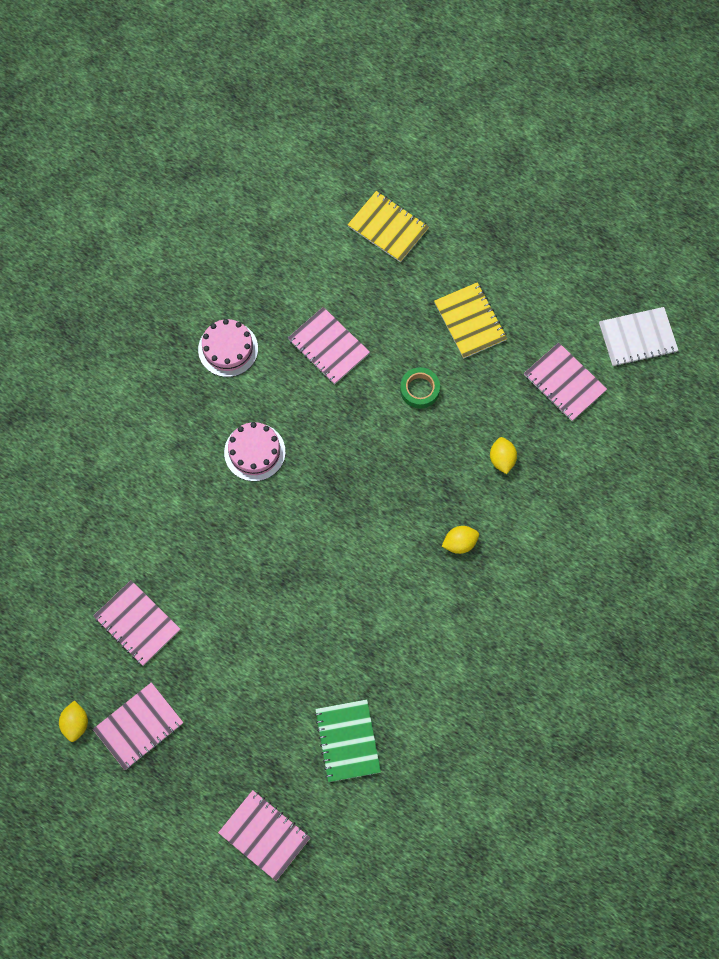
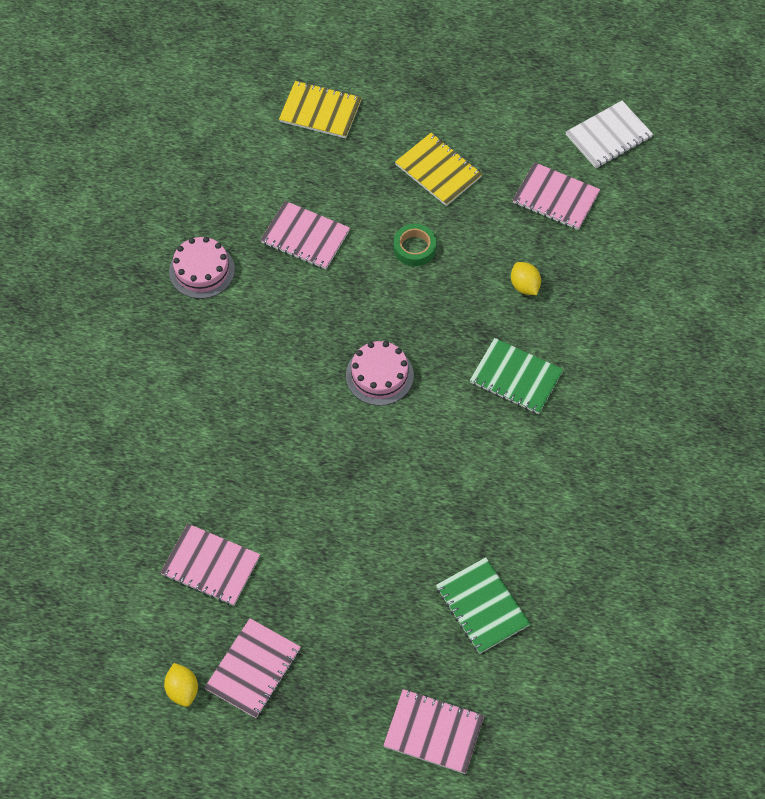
camera: 20 degrees left, 10 degrees down
pink cake [224,422,285,481] -> pink cake moved to [346,341,414,406]
yellow lemon [442,526,479,554] -> green notebook [470,338,564,414]

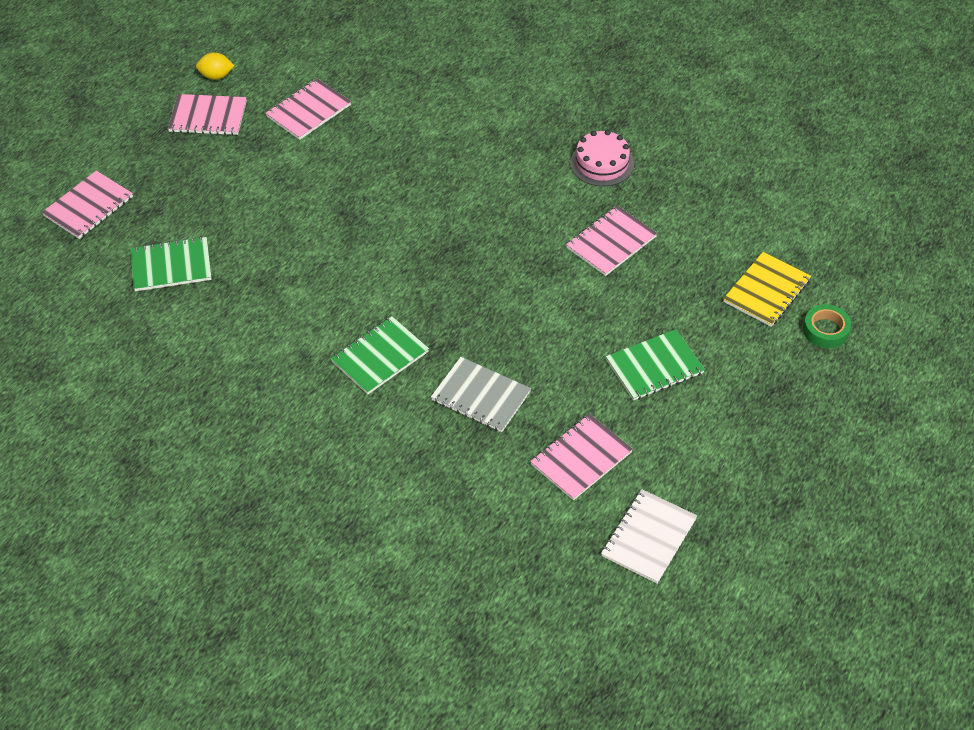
camera: 110 degrees right, 10 degrees down
pink notebook [204,618,301,718] -> pink notebook turned 45 degrees counterclockwise [168,94,247,135]
pink cake [346,341,414,406] -> none
green tape [394,224,436,266] -> green tape moved to [803,304,851,348]
yellow notebook [395,133,482,206] -> green notebook [606,329,705,401]
yellow lemon [511,262,541,295] -> grey notebook [431,357,531,432]
white notebook [566,101,653,168] -> white notebook turned 45 degrees clockwise [601,489,697,583]

